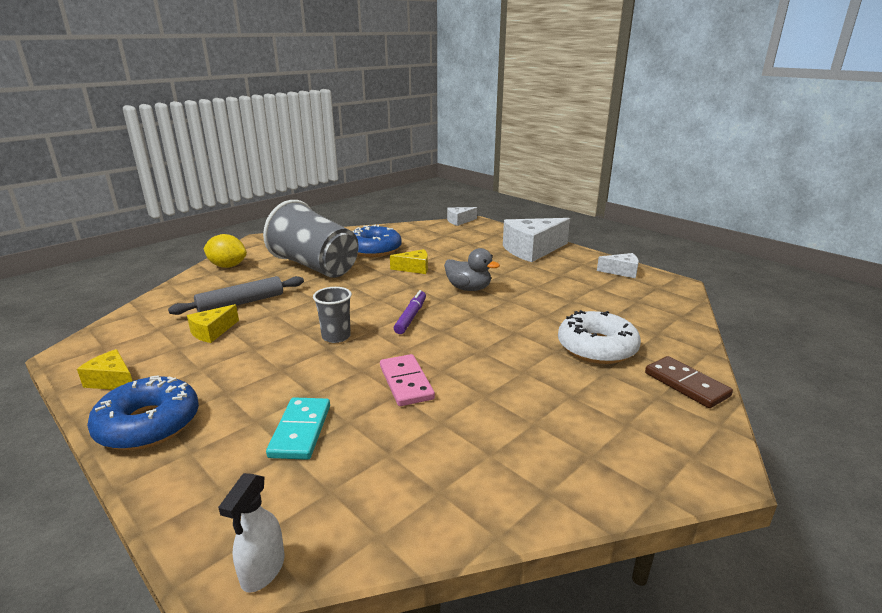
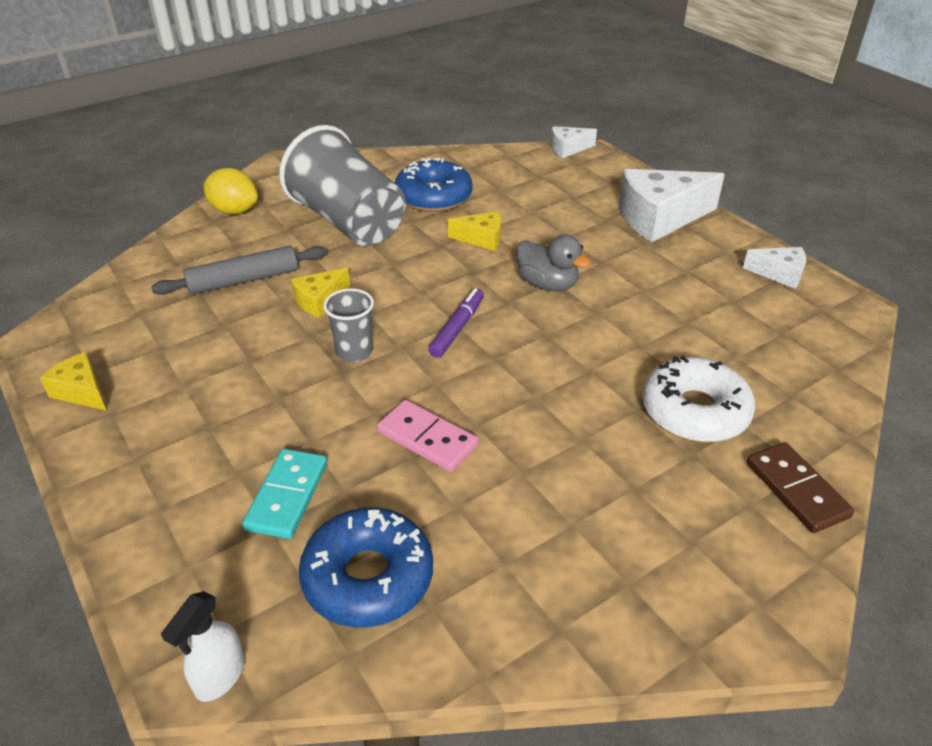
camera: 10 degrees right, 15 degrees up
blue donut [87,375,199,450] -> blue donut moved to [299,507,433,628]
yellow cheese [187,304,239,343] -> yellow cheese moved to [291,267,350,318]
pink domino [380,354,435,406] -> pink domino turned 45 degrees counterclockwise [377,400,478,472]

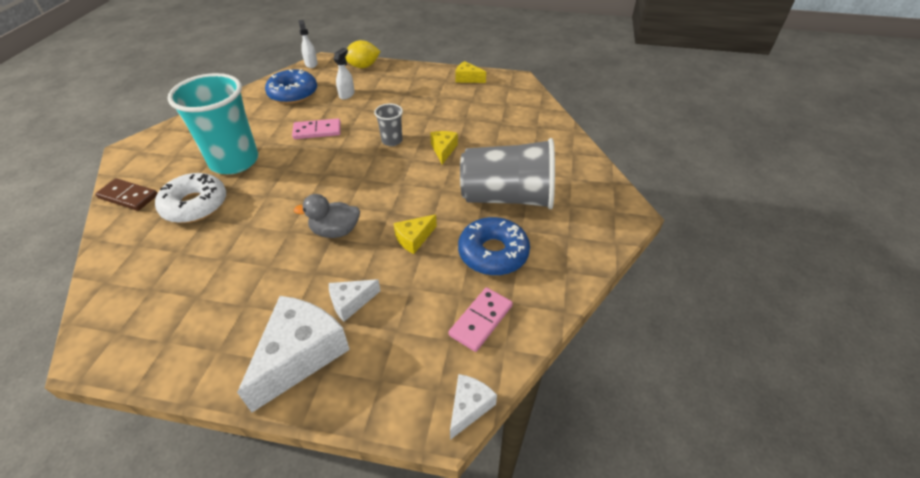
camera: 135 degrees right, 5 degrees up
yellow cheese [40,352,107,411] -> yellow cheese turned 150 degrees counterclockwise [455,61,486,83]
grey rolling pin [151,246,327,295] -> none
yellow lemon [203,168,258,214] -> yellow lemon moved to [345,40,381,68]
turquoise domino [242,449,327,539] -> white spray bottle [334,48,355,100]
purple marker [428,288,484,358] -> none
white cheese [743,247,806,289] -> white cheese moved to [329,279,381,322]
none -> turquoise cup [167,73,258,174]
none -> pink domino [449,287,513,352]

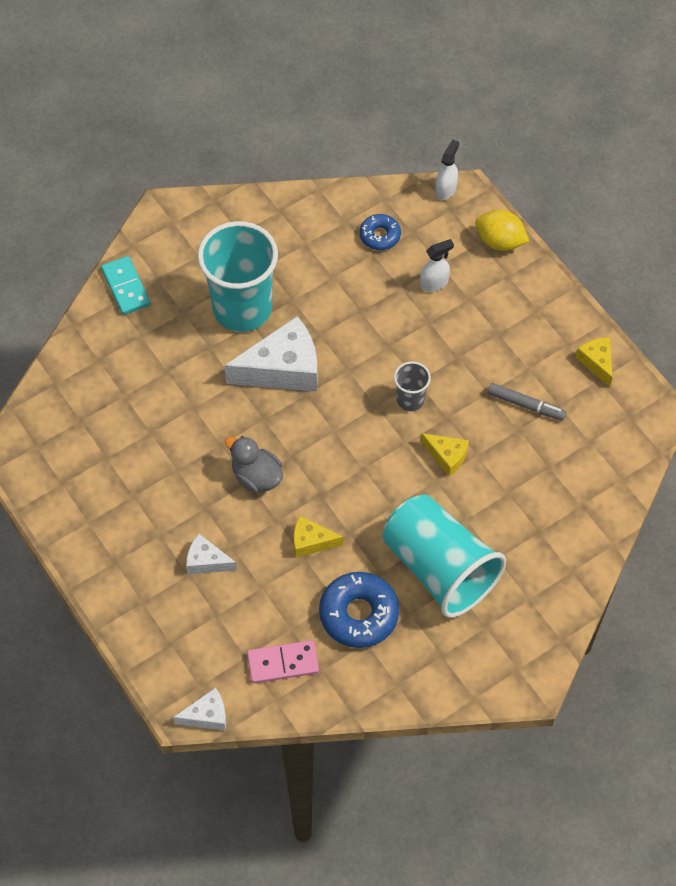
camera: 45 degrees right, 15 degrees up
brown domino [95,178,158,211] -> turquoise domino [101,256,150,315]
white donut [155,173,226,223] -> none
white cheese [237,296,350,412] -> white cheese moved to [224,316,317,392]
blue donut [265,69,317,104] -> blue donut [360,214,401,250], size x0.58
pink domino [292,118,341,139] -> none
yellow cheese [430,131,458,165] -> yellow cheese turned 75 degrees clockwise [421,433,469,476]
grey cup [460,138,555,209] -> turquoise cup [383,495,506,618]
none -> grey marker [488,383,566,421]

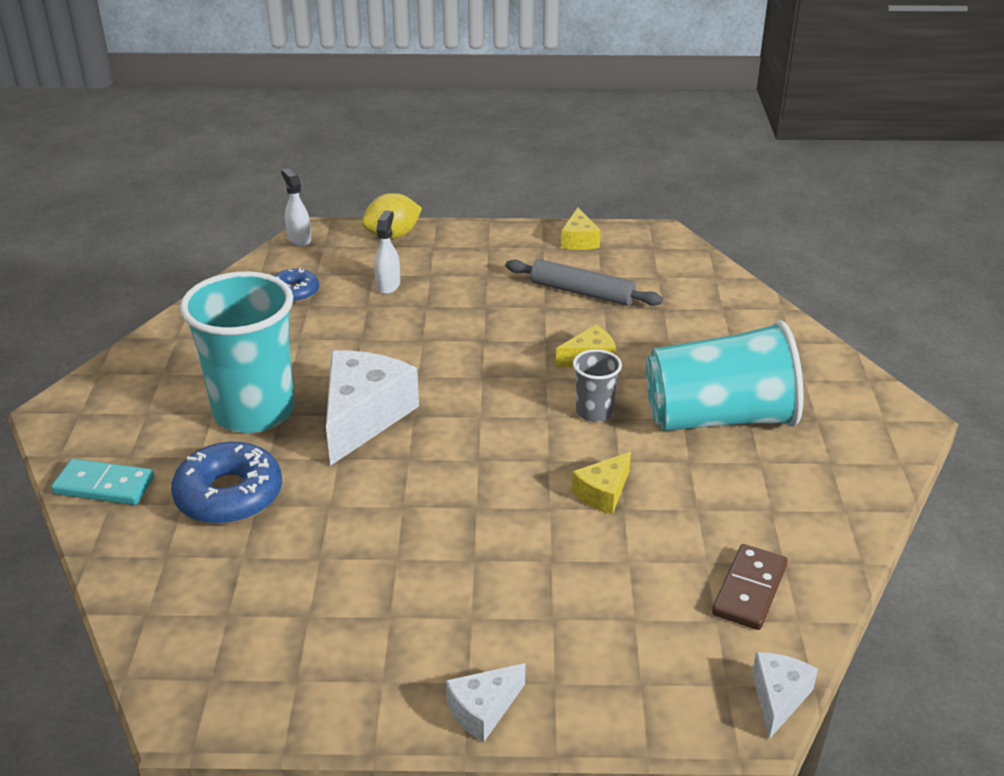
camera: 55 degrees left, 25 degrees down
white cheese [186,534,237,574] -> white cheese moved to [446,663,525,742]
grey duck [225,436,283,493] -> none
pink domino [247,640,319,683] -> brown domino [712,544,788,630]
blue donut [319,572,399,648] -> blue donut moved to [171,442,282,524]
grey cup [394,361,431,411] -> grey cup moved to [573,349,622,422]
grey marker [488,383,566,421] -> grey rolling pin [506,259,663,306]
yellow cheese [576,337,613,387] -> yellow cheese turned 105 degrees counterclockwise [561,208,601,250]

